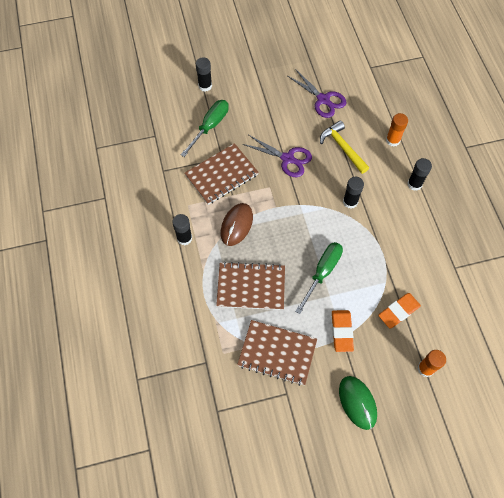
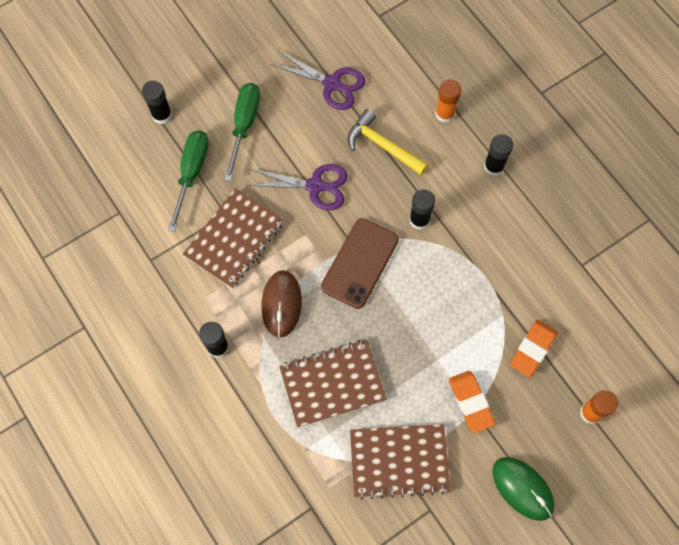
camera: 20 degrees left, 5 degrees up
green screwdriver [295,242,343,314] -> green screwdriver moved to [224,83,260,181]
none -> brown phone [321,218,399,309]

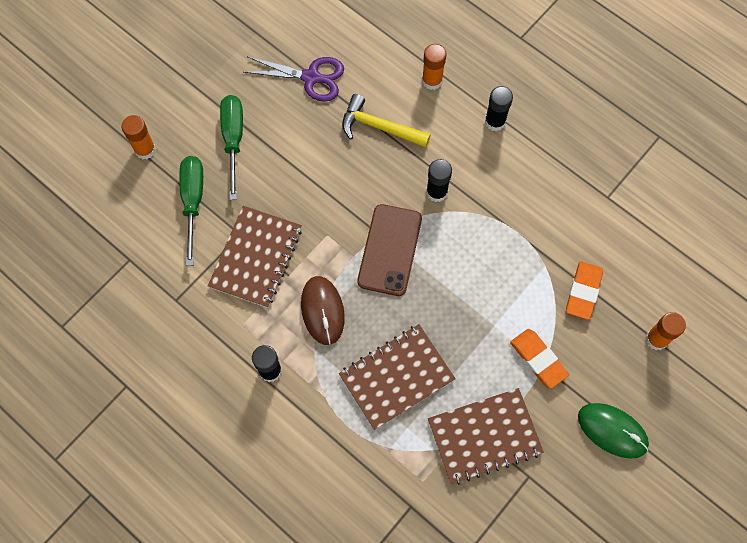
camera: 15 degrees left, 0 degrees up
black glue stick [142,81,172,124] -> orange glue stick [122,115,156,159]
purple scissors [246,164,348,210] -> none

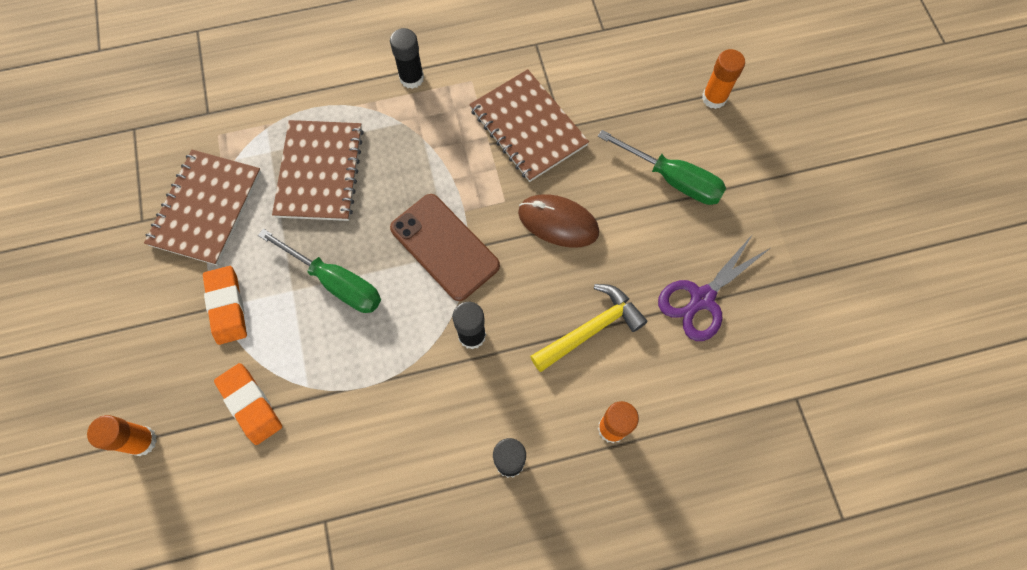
camera: 125 degrees right, 0 degrees up
green screwdriver [179,156,203,266] -> green screwdriver moved to [258,229,381,313]
brown mouse [301,276,345,345] -> brown mouse moved to [518,194,599,248]
orange eraser [510,329,569,389] -> orange eraser turned 75 degrees clockwise [203,266,247,345]
green mouse [578,403,649,458] -> none

